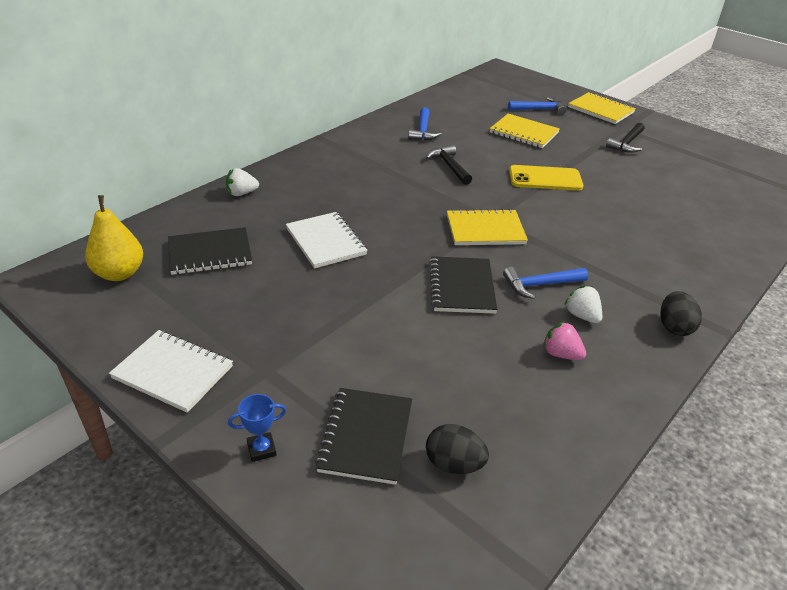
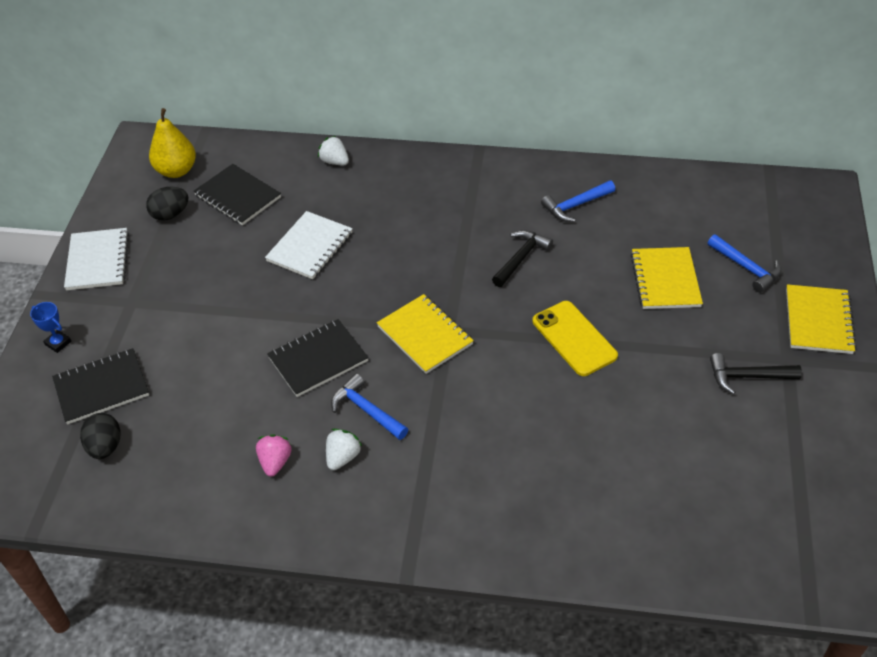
camera: 60 degrees right, 10 degrees up
black egg [661,291,702,336] -> black egg moved to [146,187,189,221]

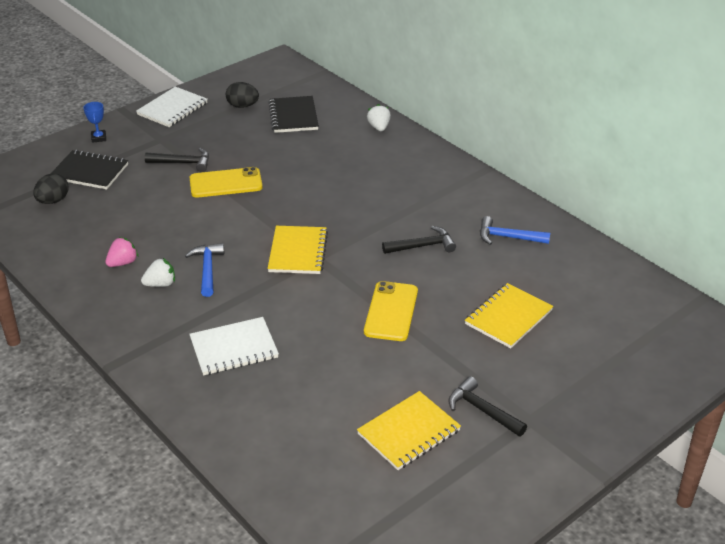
camera: 40 degrees right, 10 degrees down
yellow pear [149,108,196,178] -> none
white notebook [265,211,353,279] -> white notebook moved to [189,317,279,375]
black notebook [267,319,369,397] -> none
blue hammer [708,234,781,293] -> none
yellow notebook [786,284,857,354] -> yellow notebook moved to [357,391,461,470]
none -> black hammer [145,148,209,172]
none -> yellow phone [189,167,263,198]

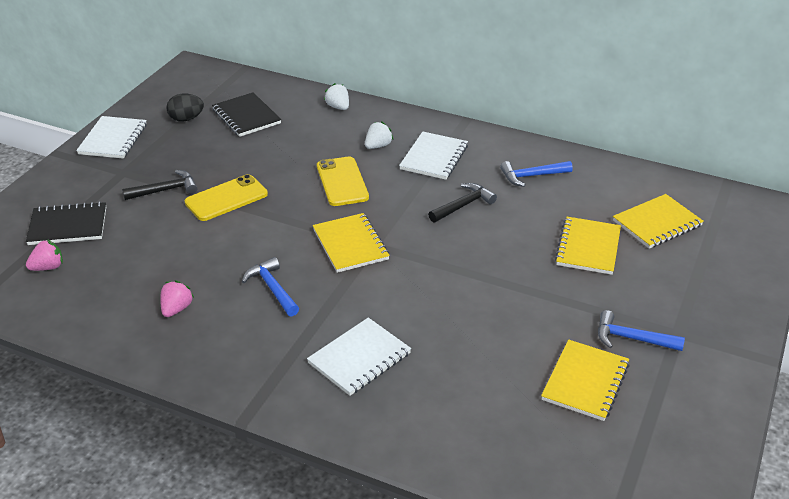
camera: 25 degrees left, 0 degrees up
black egg [33,173,69,204] -> pink strawberry [26,239,63,271]
blue trophy [83,102,106,143] -> none
white strawberry [141,258,175,287] -> white strawberry moved to [365,121,393,149]
yellow phone [364,281,418,341] -> yellow phone moved to [317,157,369,206]
black hammer [449,376,527,437] -> blue hammer [598,310,685,351]
none -> white notebook [399,132,468,180]
none -> yellow notebook [613,194,704,249]

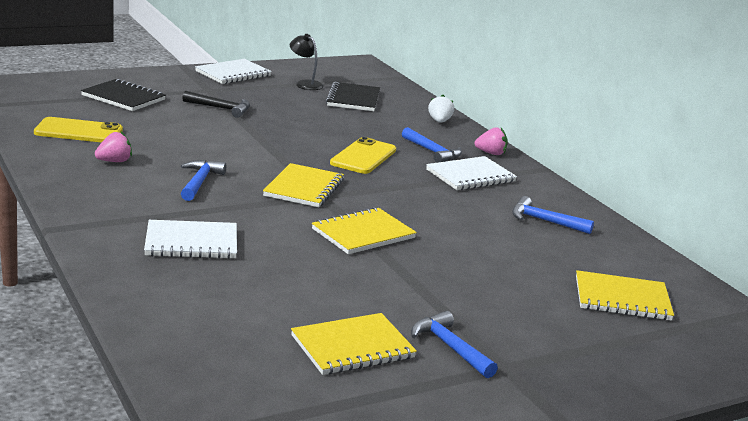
camera: 35 degrees right, 15 degrees down
pink strawberry [26,239,63,271] -> pink strawberry moved to [474,127,508,155]
black egg [166,93,204,122] -> black lamp [290,34,324,90]
yellow phone [185,174,268,221] -> yellow phone moved to [34,117,123,143]
white strawberry [365,121,393,149] -> blue hammer [402,127,462,163]
black hammer [428,183,497,223] -> none
yellow notebook [555,217,621,275] -> yellow notebook moved to [312,207,417,254]

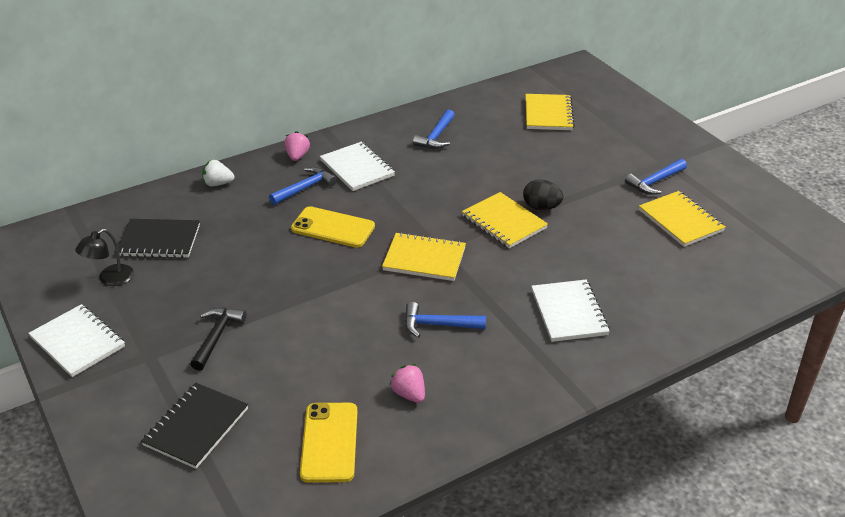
camera: 90 degrees left, 15 degrees up
none -> black egg [523,179,563,210]

